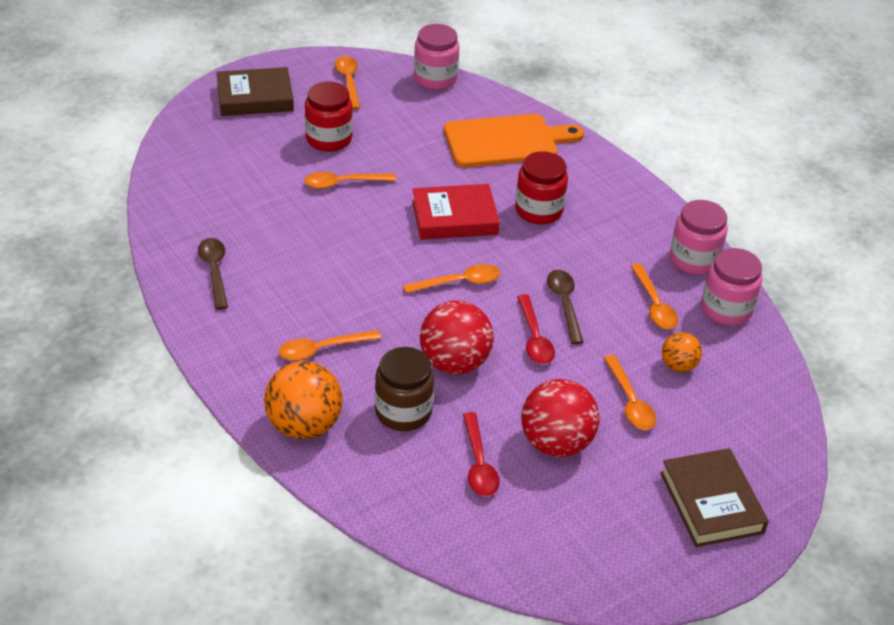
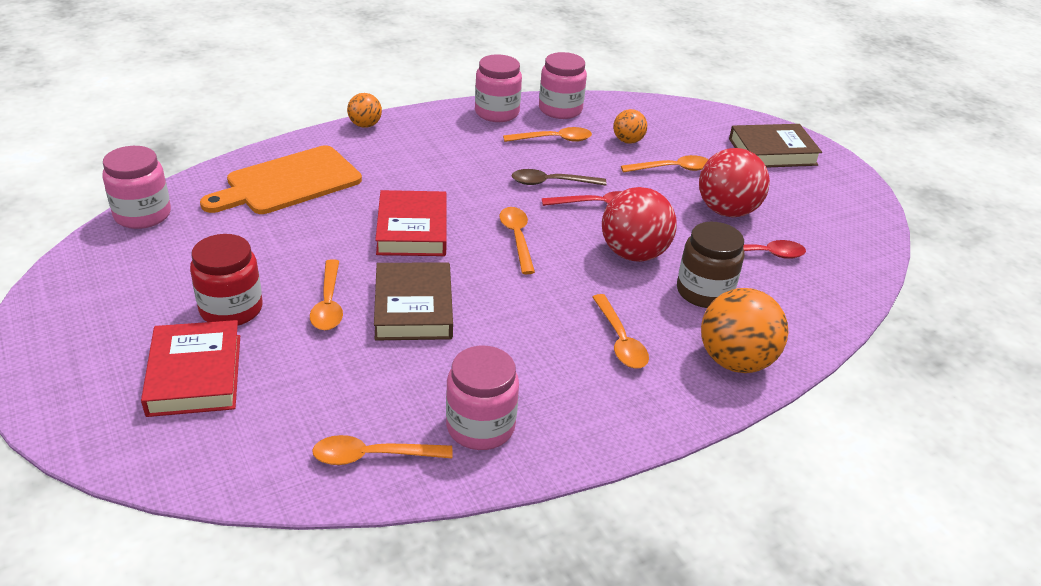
camera: 85 degrees left, 5 degrees down
brown spoon [198,238,228,310] -> pink jar [446,346,519,450]
brown book [216,67,294,116] -> brown book moved to [374,262,453,340]
orange spoon [335,56,360,110] -> orange spoon moved to [312,435,453,465]
orange cutting board [444,114,584,167] -> orange cutting board turned 120 degrees counterclockwise [200,145,362,214]
red jar [515,151,568,224] -> none
none -> red book [141,320,240,417]
none -> orange ball [347,93,382,128]

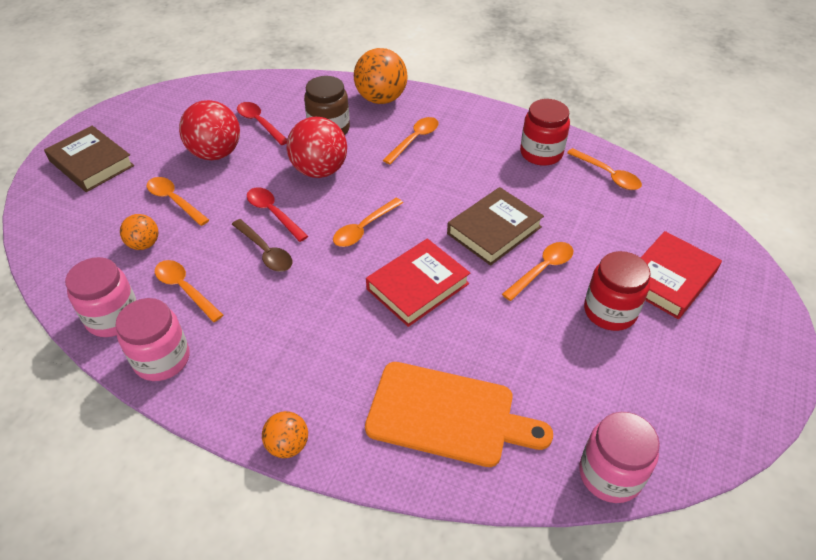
camera: 125 degrees left, 10 degrees up
pink jar [446,346,519,450] -> red jar [520,99,570,166]

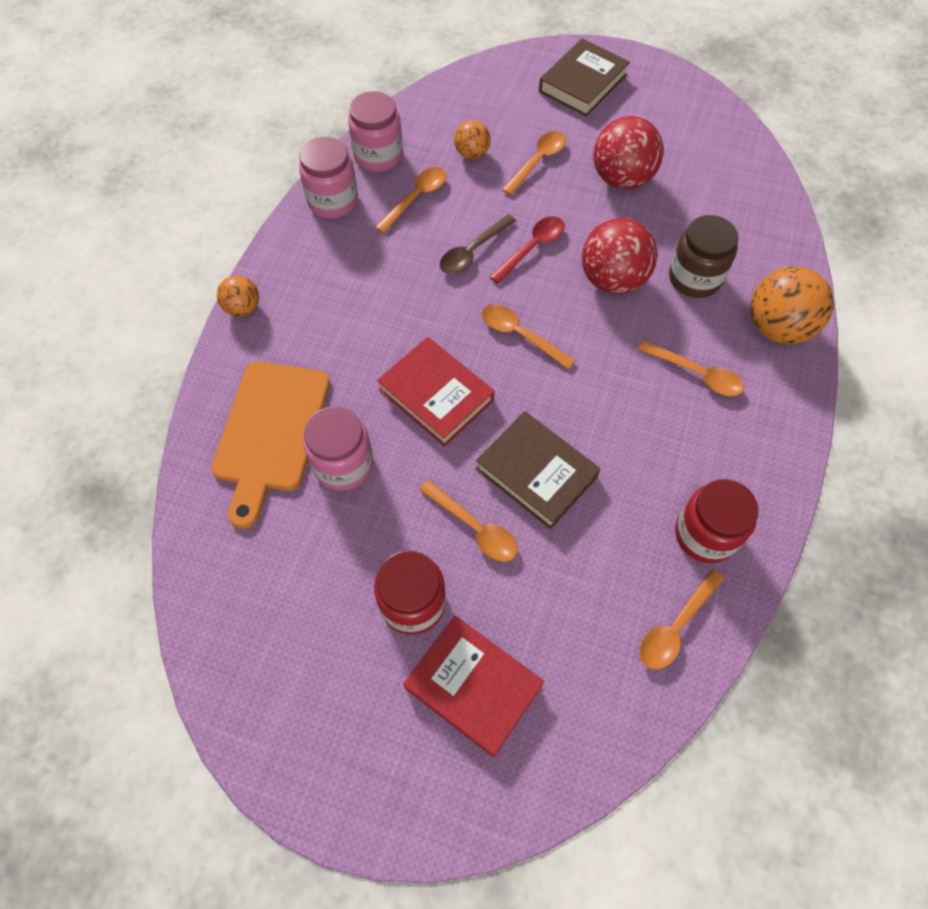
camera: 85 degrees right, 15 degrees up
red spoon [237,102,287,145] -> none
pink jar [579,412,660,503] -> pink jar moved to [303,406,373,491]

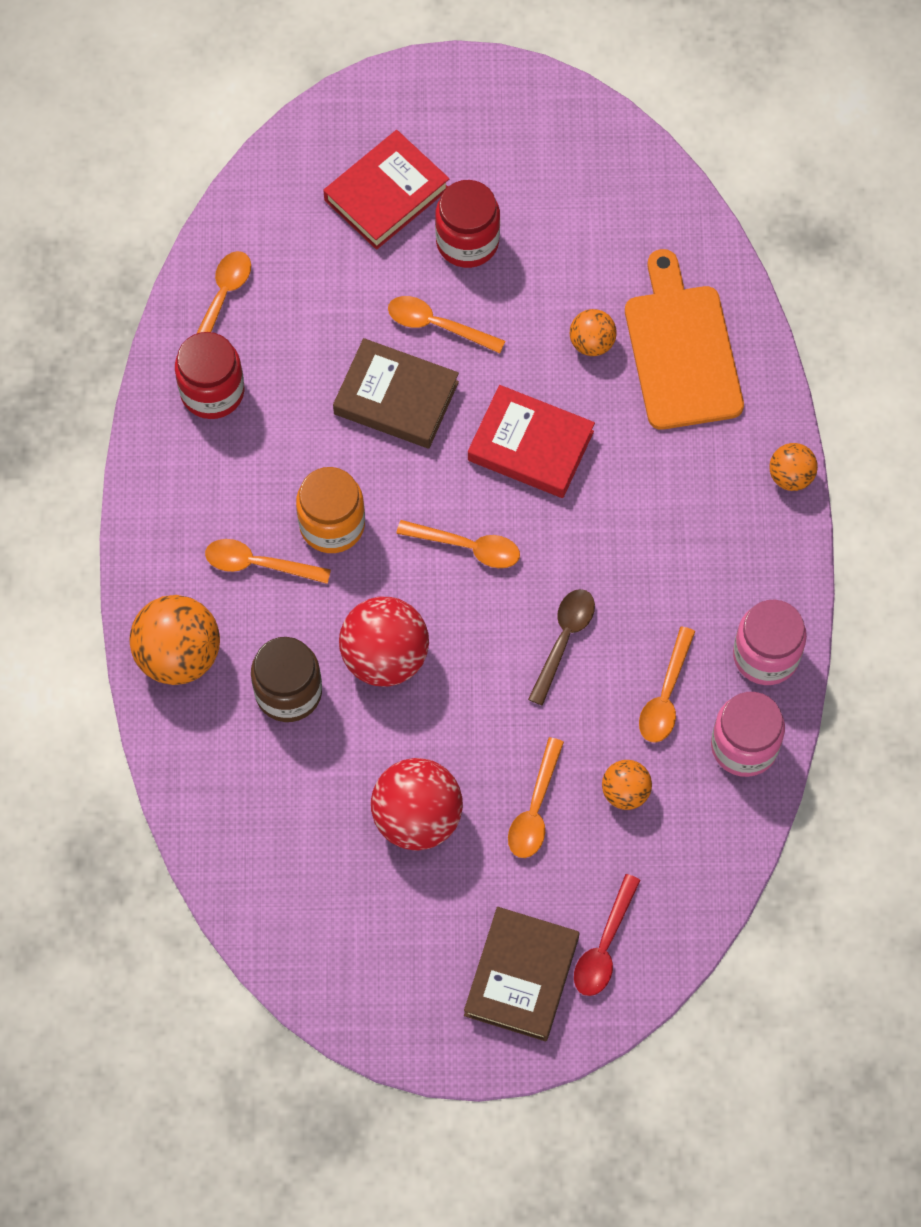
camera: 160 degrees right, 5 degrees up
pink jar [303,406,373,491] -> orange ball [570,309,617,356]
red book [404,616,545,757] -> red book turned 60 degrees counterclockwise [323,130,449,250]
red spoon [490,216,565,284] -> red spoon moved to [574,874,641,996]
none -> orange jar [296,467,365,553]

